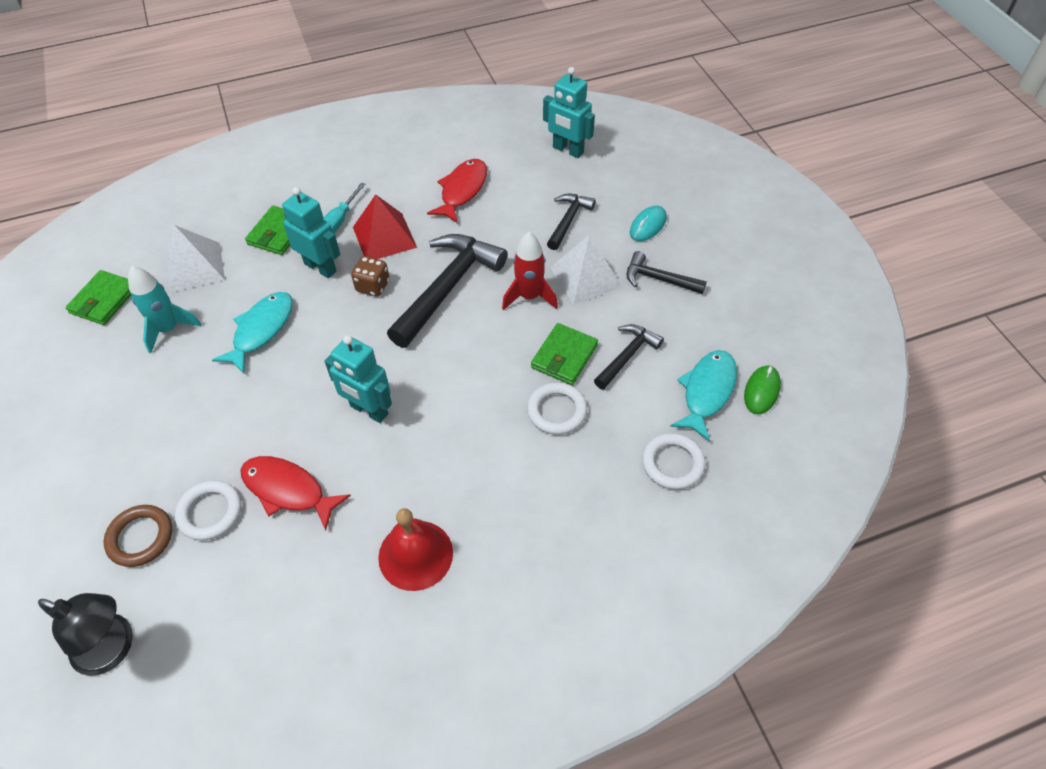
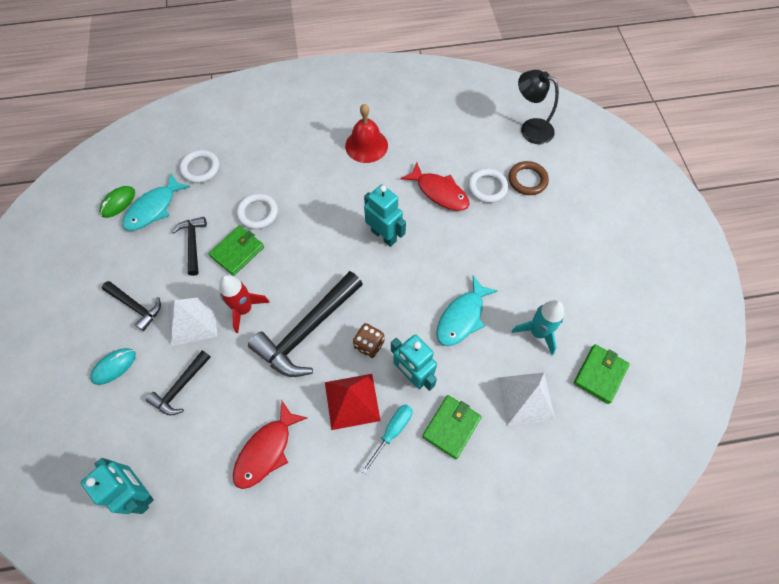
camera: 170 degrees left, 10 degrees up
black hammer [594,324,664,390] -> black hammer turned 120 degrees clockwise [172,217,207,276]

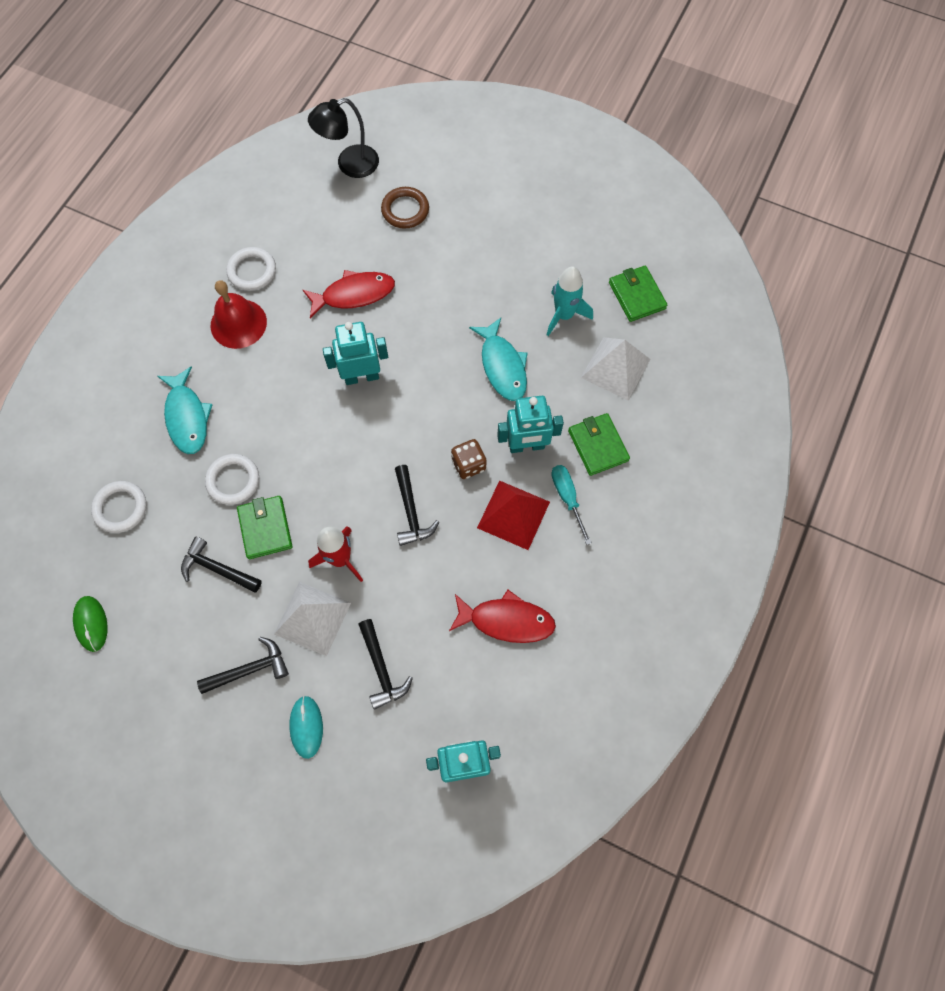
camera: 55 degrees left, 5 degrees up
turquoise fish [122,173,190,231] -> turquoise fish moved to [158,367,213,454]
red fish [233,401,307,489] -> red fish turned 60 degrees counterclockwise [449,590,556,643]
black hammer [248,271,363,377] -> black hammer [395,465,439,546], size x0.54
white ring [468,168,508,203] -> white ring moved to [226,247,276,291]

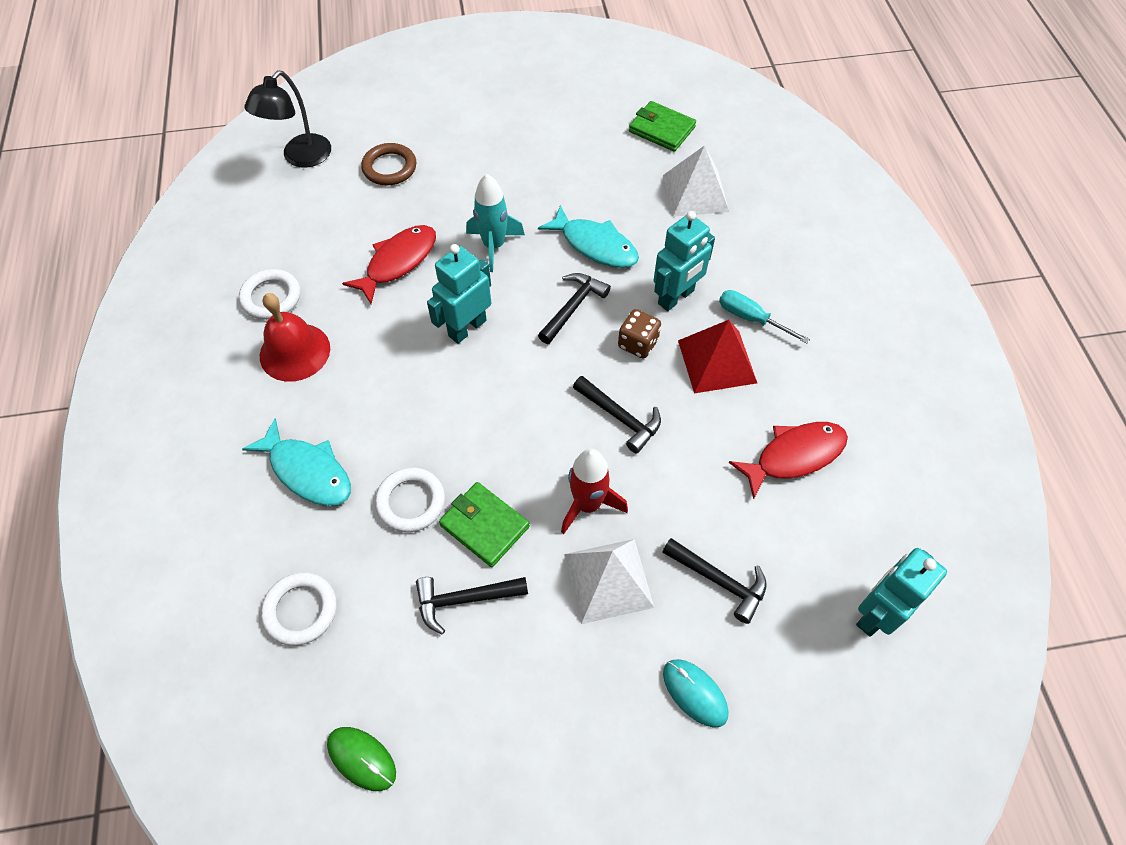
camera: 35 degrees left, 10 degrees down
black hammer [197,637,289,694] -> black hammer moved to [538,273,611,344]
turquoise rocket [547,266,593,336] -> turquoise rocket moved to [466,174,525,272]
green wallet [568,413,630,476] -> none

